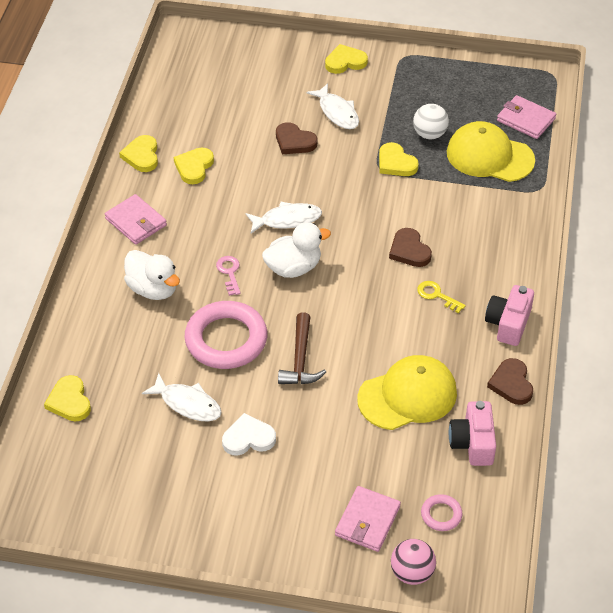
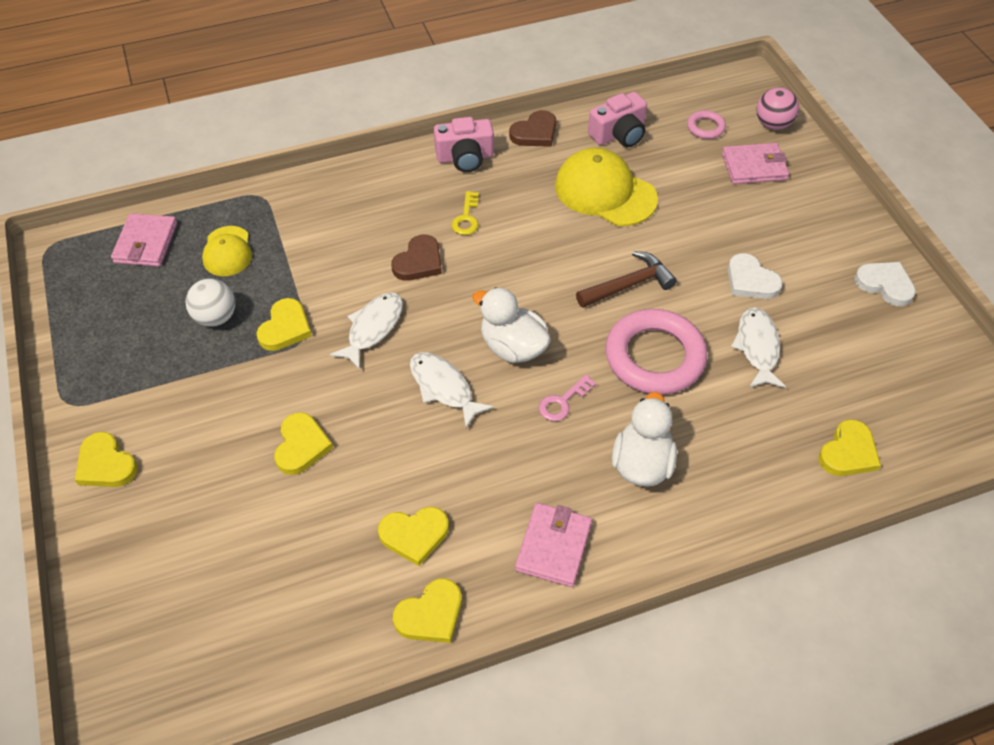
camera: 120 degrees left, 5 degrees up
brown heart [276,122,317,154] -> yellow heart [274,412,333,475]
white fish [306,83,359,129] -> white fish moved to [329,292,403,369]
yellow cap [447,121,535,182] -> yellow cap [202,226,252,276], size x0.59
none -> white heart [855,262,916,306]

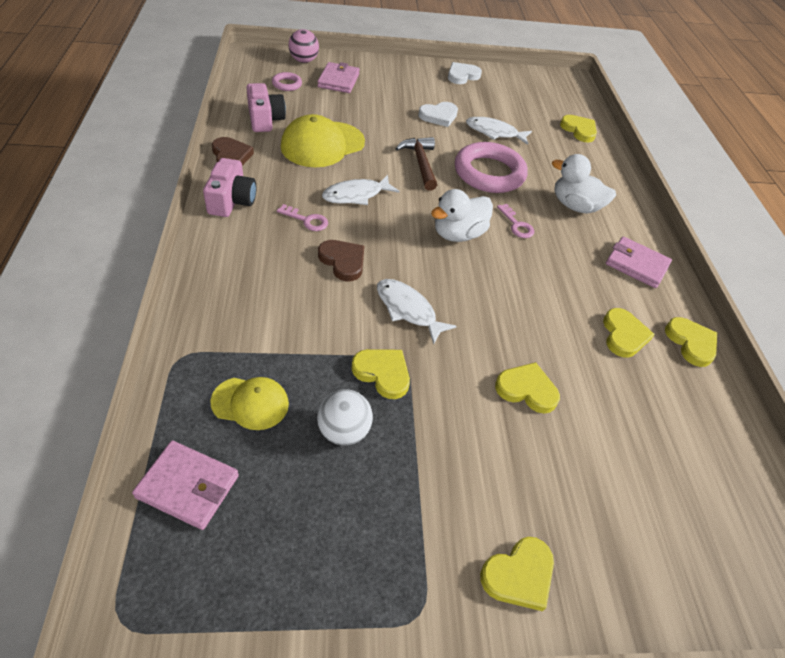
camera: 80 degrees left, 5 degrees down
white fish [410,352,494,428] -> white fish moved to [322,175,399,205]
yellow key [451,191,479,235] -> pink key [277,204,328,231]

